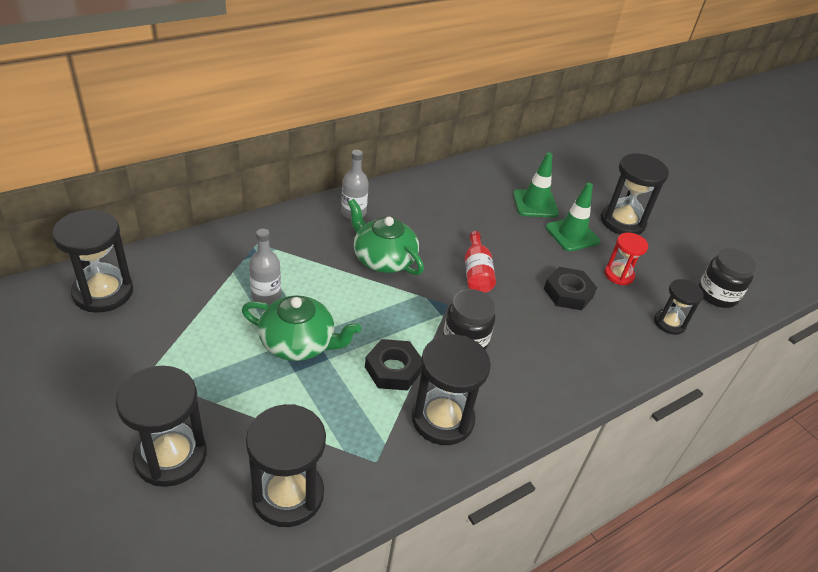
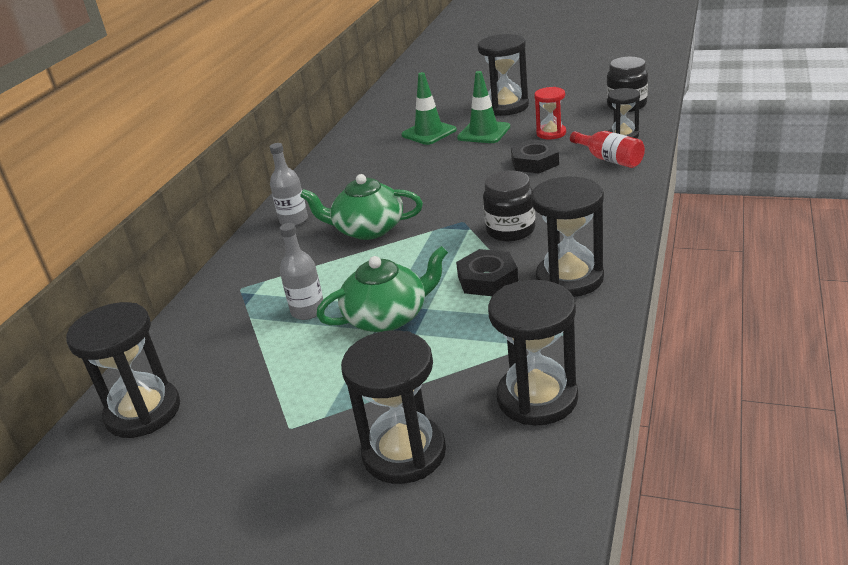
camera: 30 degrees left, 10 degrees down
red bottle [465,231,496,293] -> red bottle moved to [570,131,645,168]

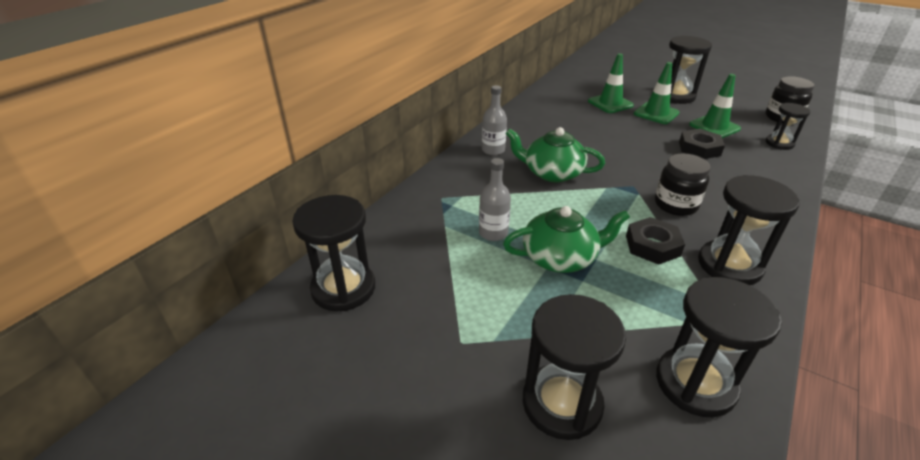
camera: 10 degrees right, 5 degrees up
red hourglass [534,87,566,139] -> green traffic cone [689,74,741,138]
red bottle [570,131,645,168] -> none

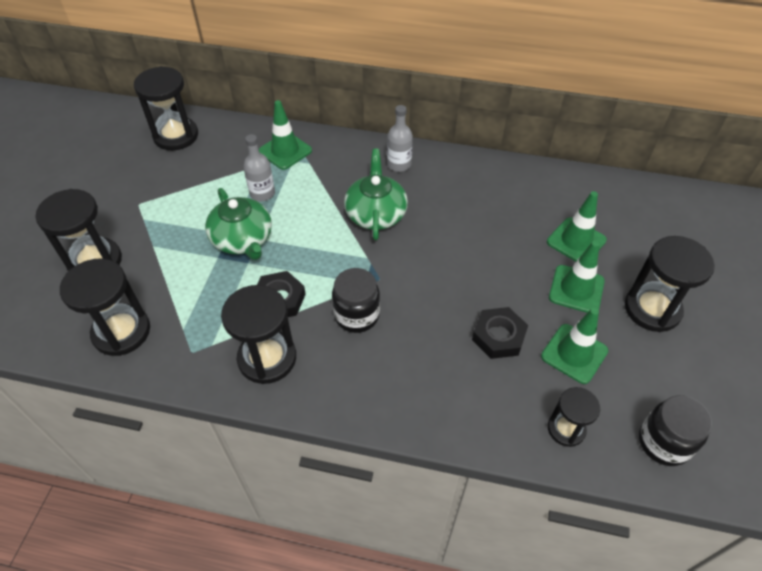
camera: 70 degrees right, 15 degrees up
none -> green traffic cone [259,100,312,170]

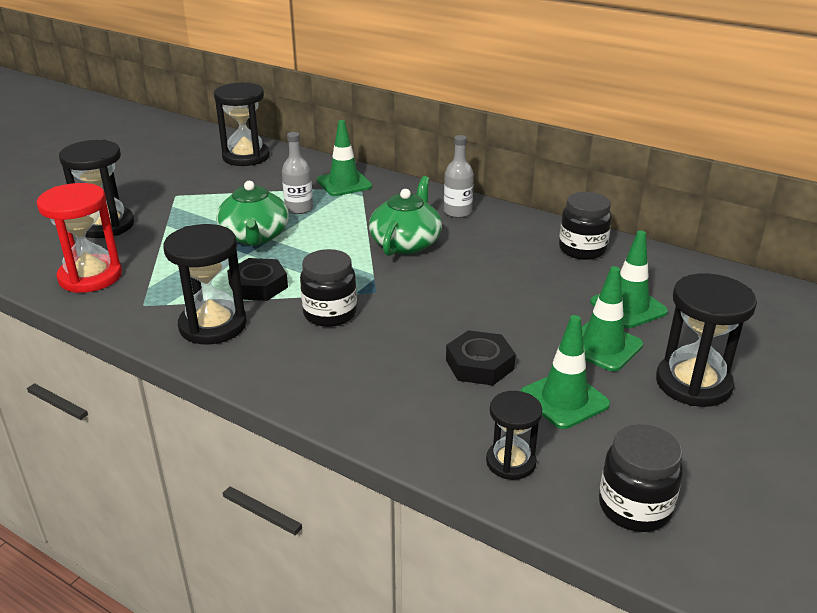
camera: 20 degrees right, 20 degrees down
black hourglass [60,259,150,356] -> red hourglass [37,183,122,293]
none -> black jar [559,192,612,260]

